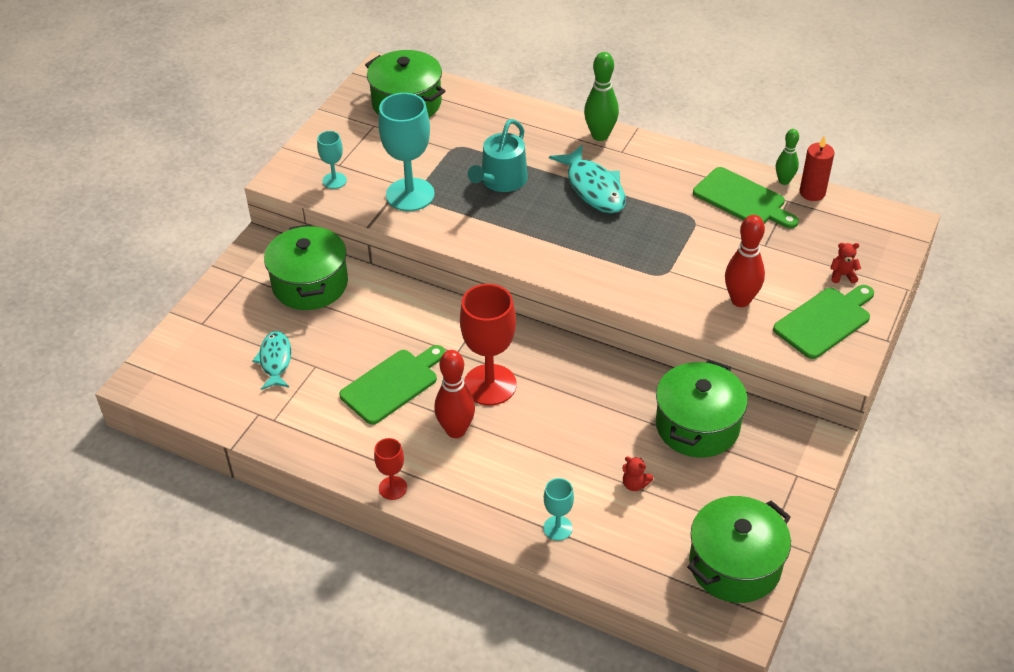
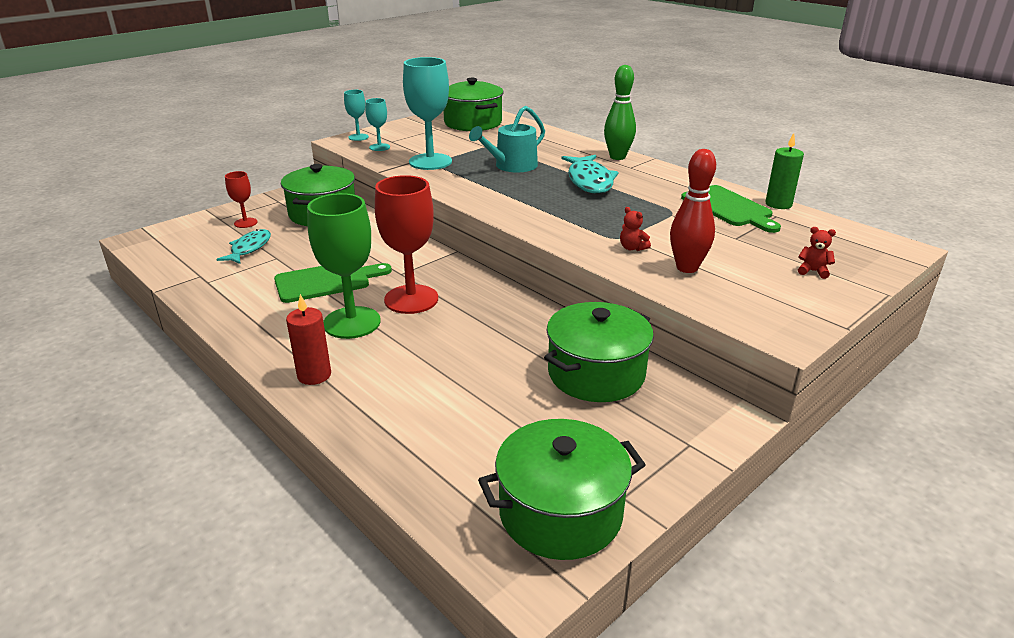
camera: 20 degrees right, 15 degrees down
red goblet [374,438,407,500] -> red goblet moved to [225,171,258,228]
red bowling pin [434,350,475,438] -> green goblet [307,193,381,339]
turquoise goblet [543,478,574,541] -> turquoise goblet moved to [344,90,369,141]
red teddy bear [623,457,653,491] -> red teddy bear moved to [620,207,651,251]
green cutting board [773,285,874,359] -> none
green bowling pin [776,129,799,185] -> green candle [765,133,804,209]
red candle [800,136,835,201] -> red candle moved to [286,294,331,385]

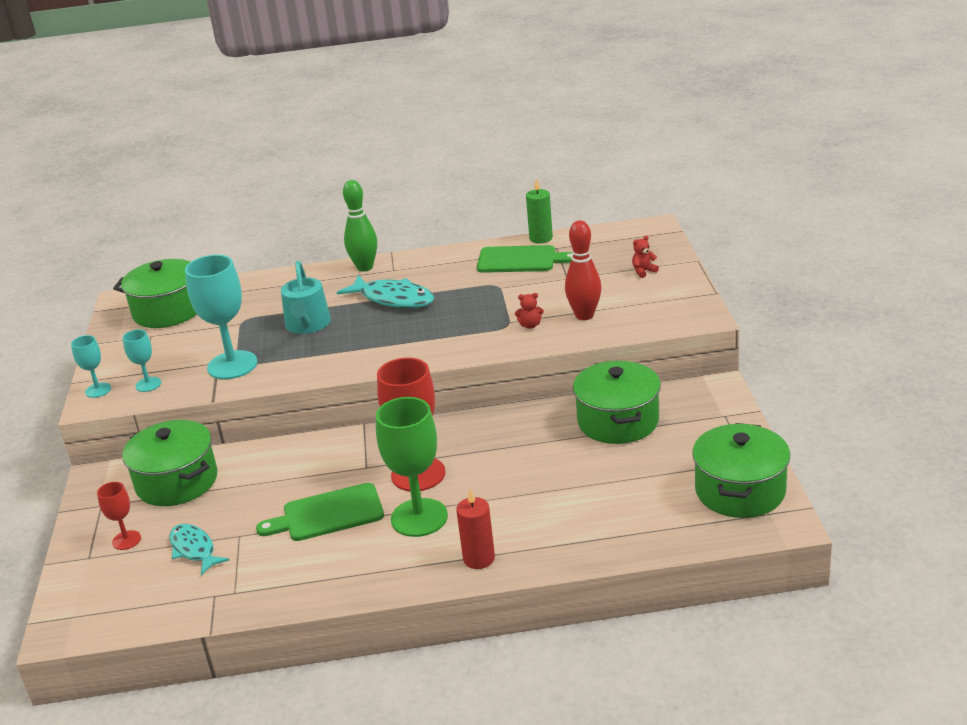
camera: 50 degrees left, 0 degrees up
green cutting board [274,263,392,303] -> green cutting board turned 120 degrees counterclockwise [256,483,384,541]

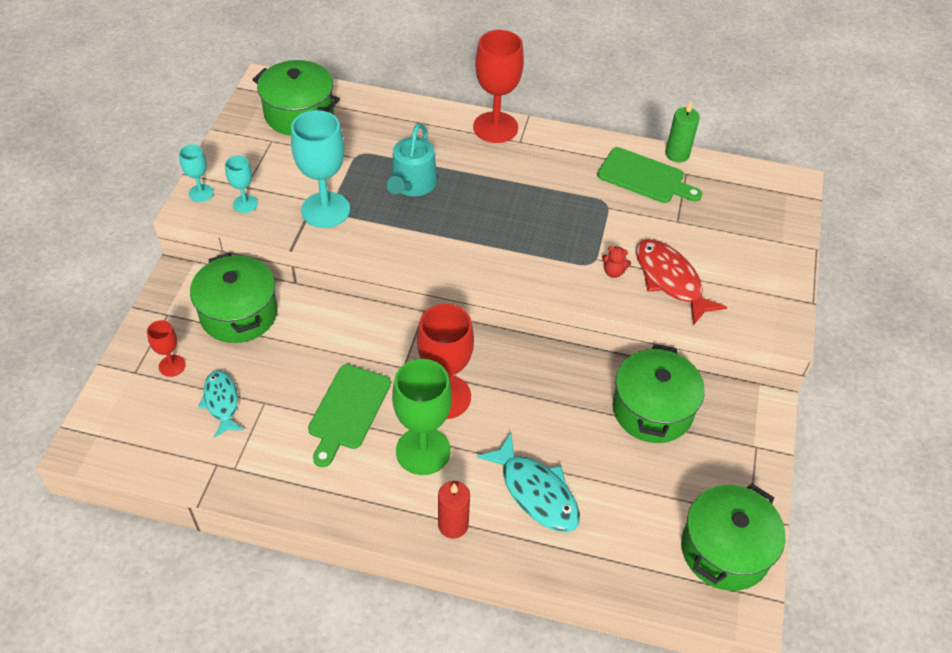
camera: 15 degrees right, 20 degrees up
green cutting board [256,483,384,541] -> green cutting board turned 75 degrees counterclockwise [308,364,391,467]
turquoise fish [337,275,434,308] -> turquoise fish moved to [477,433,580,533]
green bowling pin [343,180,377,272] -> red goblet [473,30,524,143]
red bowling pin [565,220,601,320] -> red fish [636,239,727,325]
red teddy bear [632,235,659,278] -> none

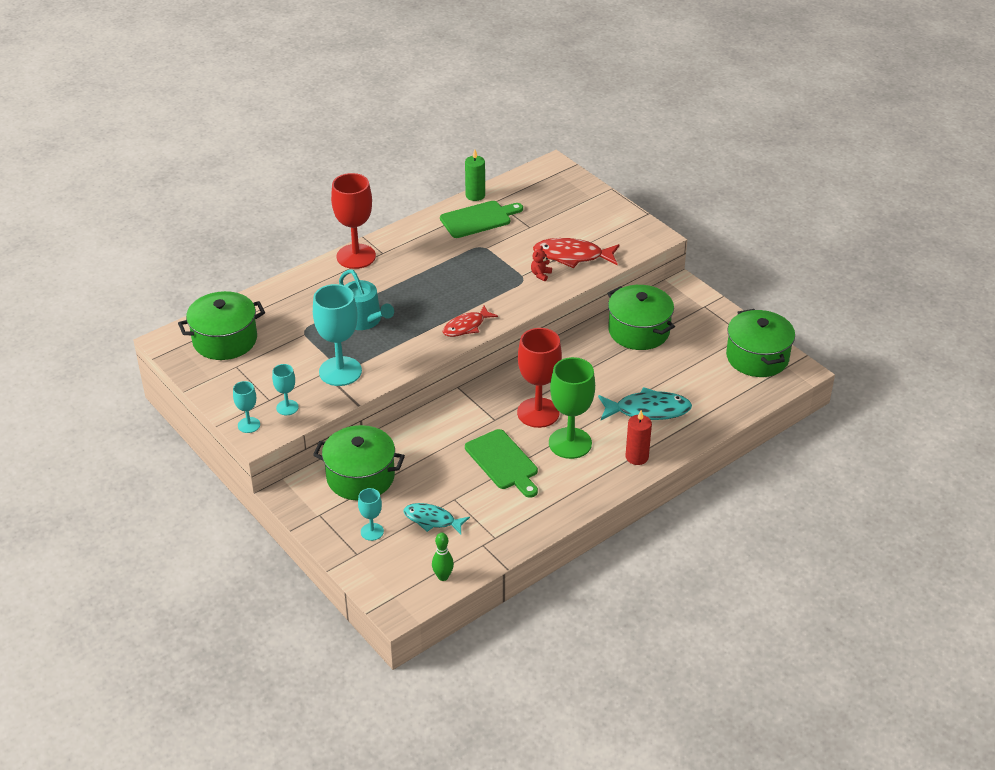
camera: 50 degrees left, 10 degrees down
red goblet [147,320,186,377] -> turquoise goblet [358,488,384,541]
red teddy bear [602,246,631,278] -> red teddy bear turned 150 degrees clockwise [531,246,552,281]
none -> green bowling pin [432,533,454,581]
none -> red fish [443,306,498,337]

